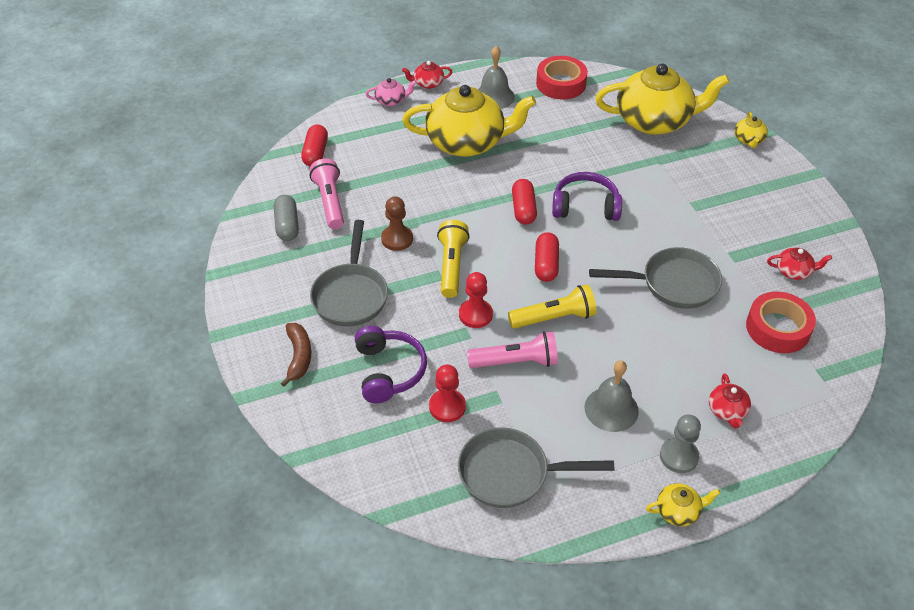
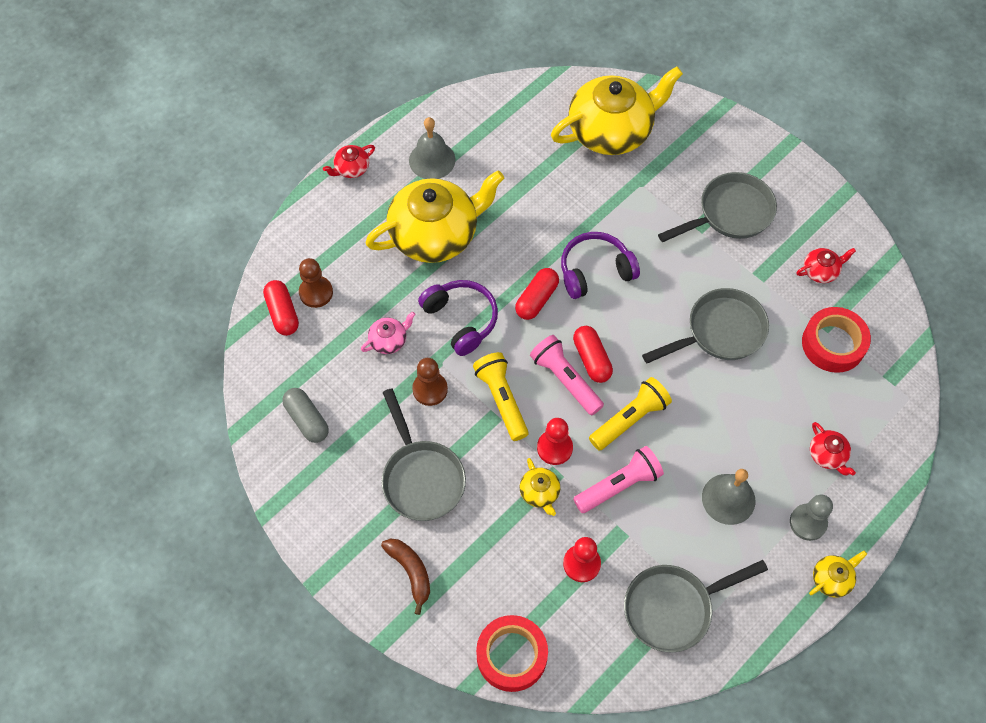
camera: 25 degrees left, 15 degrees up
pink flashlight [310,158,344,229] -> pink flashlight moved to [530,335,604,416]
purple headphones [355,326,427,403] -> purple headphones moved to [418,280,498,356]
pink teapot [366,78,417,106] -> pink teapot moved to [361,312,415,354]
red capsule [512,179,537,225] -> red capsule turned 60 degrees clockwise [515,268,559,320]
red tape [536,56,588,99] -> red tape moved to [476,615,548,692]
yellow teapot [735,112,768,148] -> yellow teapot moved to [520,458,560,516]
none -> brown pawn [299,258,333,308]
none -> grey pan [658,172,777,242]

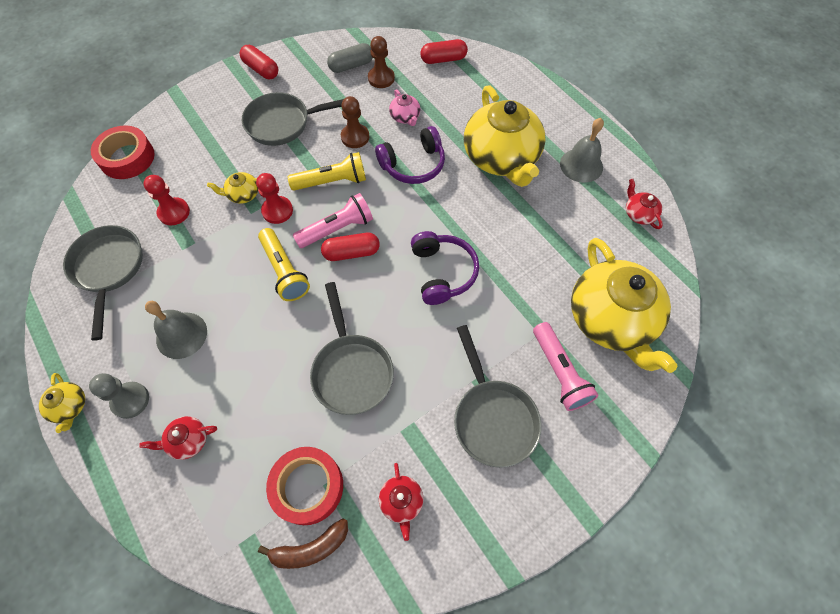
camera: 100 degrees right, 0 degrees up
brown pawn [299,258,333,308] -> brown pawn moved to [368,36,395,88]
red teapot [323,145,375,178] -> red teapot moved to [626,179,663,229]
brown banana [381,538,430,615] -> brown banana moved to [258,518,348,569]
red capsule [515,268,559,320] -> red capsule moved to [240,45,278,79]
pink flashlight [573,446,664,513] -> pink flashlight moved to [533,322,599,411]

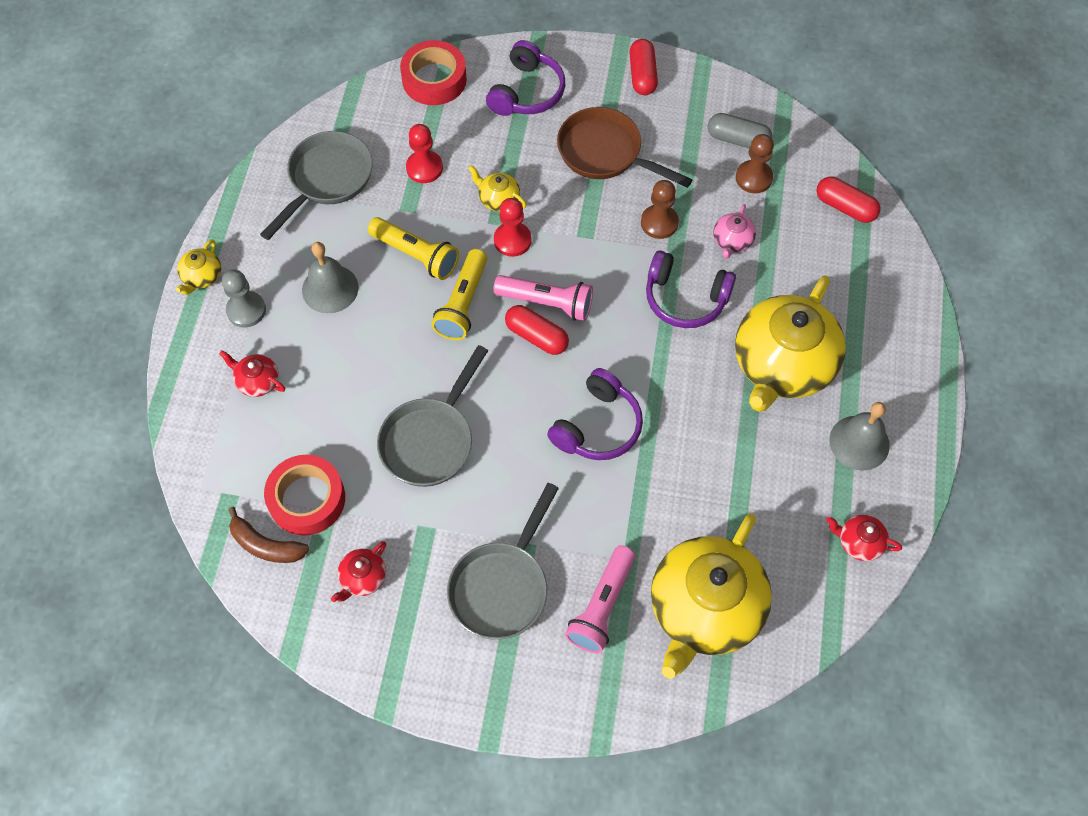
camera: 45 degrees right, 0 degrees up
grey pan [242,92,344,146] -> brown pan [557,107,693,188]
yellow flashlight [288,152,366,191] -> yellow flashlight moved to [368,217,459,280]
red teapot [626,179,663,229] -> red teapot turned 90 degrees counterclockwise [826,515,902,561]
none -> purple headphones [486,40,565,116]

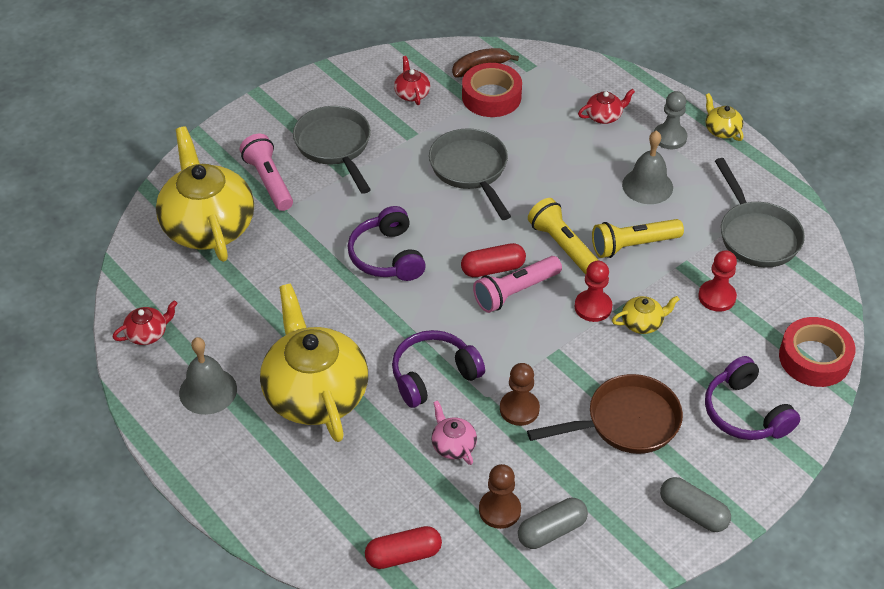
camera: 130 degrees right, 15 degrees down
red capsule [629,39,658,95] -> grey capsule [660,477,731,532]

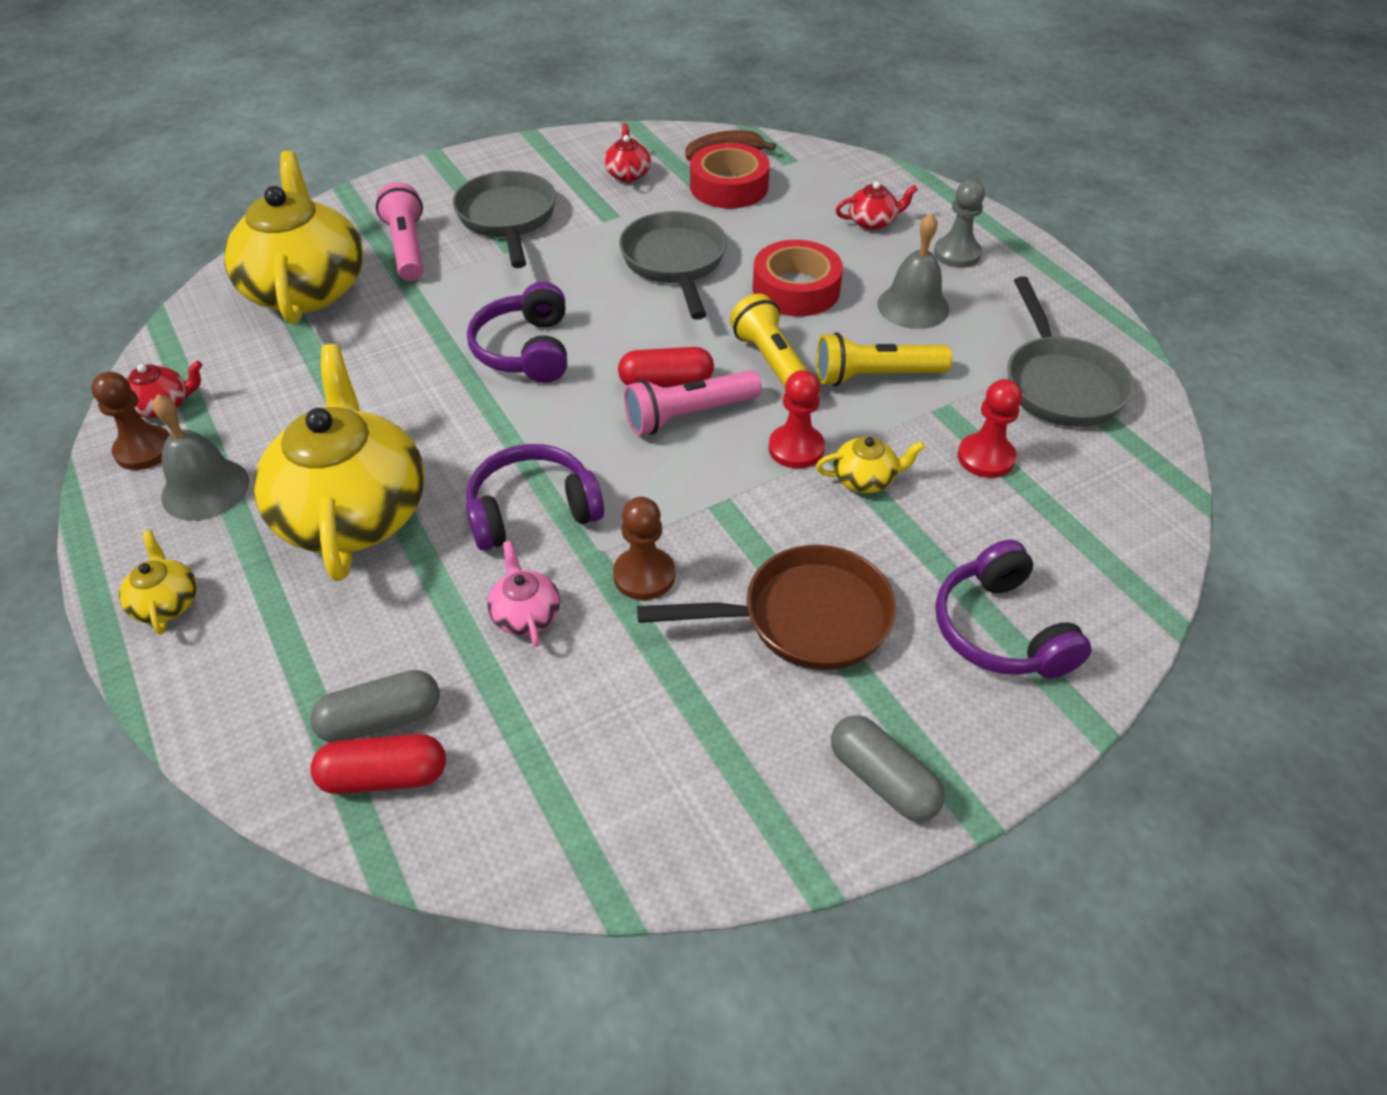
camera: 10 degrees right, 0 degrees up
brown pawn [479,464,521,529] -> brown pawn moved to [91,372,170,470]
grey capsule [518,498,588,549] -> grey capsule moved to [310,670,440,742]
yellow teapot [706,93,743,141] -> yellow teapot moved to [119,530,197,635]
red tape [779,317,855,387] -> red tape moved to [753,240,843,316]

